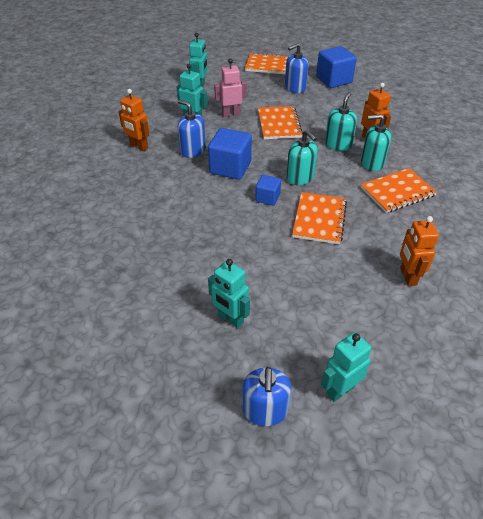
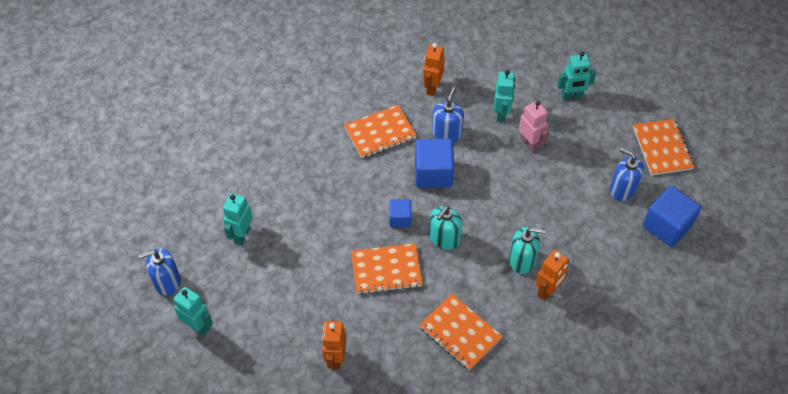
camera: 70 degrees right, 10 degrees up
orange notebook [258,106,303,139] -> orange notebook moved to [344,105,417,158]
turquoise soap dispenser [361,114,391,171] -> none
orange robot [400,216,439,286] -> orange robot turned 60 degrees counterclockwise [322,320,346,370]

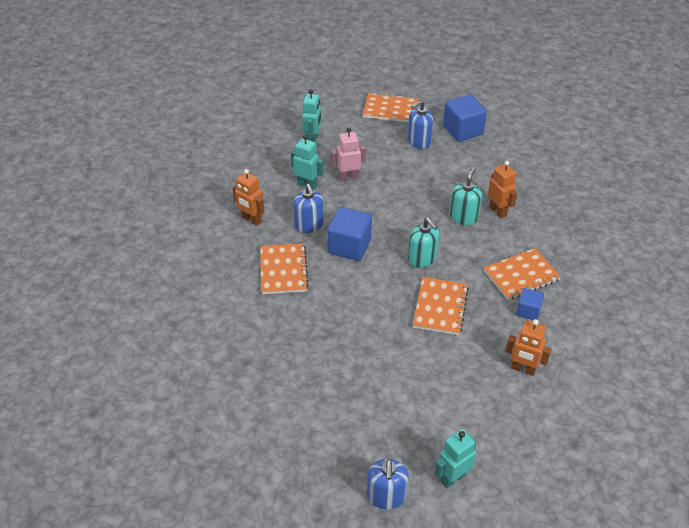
camera: 70 degrees left, 10 degrees down
turquoise robot [223,193,253,245] -> none
blue cube [389,199,411,227] -> blue cube moved to [516,288,544,320]
blue soap dispenser [432,87,464,142] -> blue soap dispenser turned 150 degrees counterclockwise [293,184,324,233]

